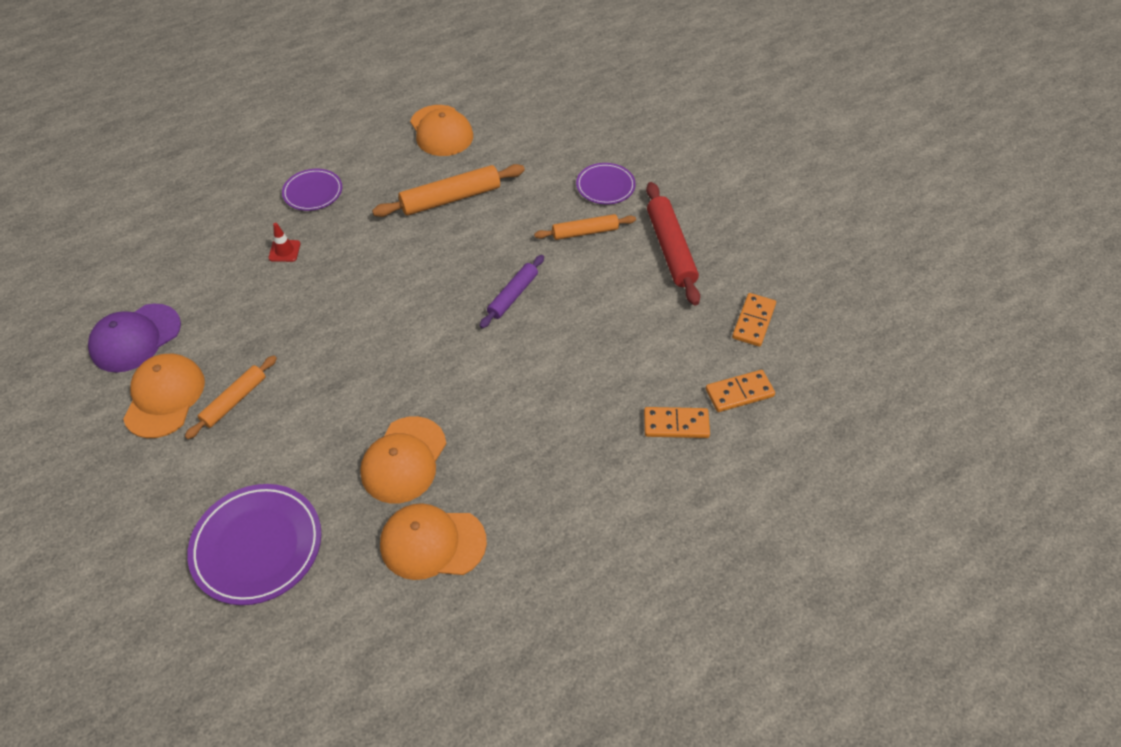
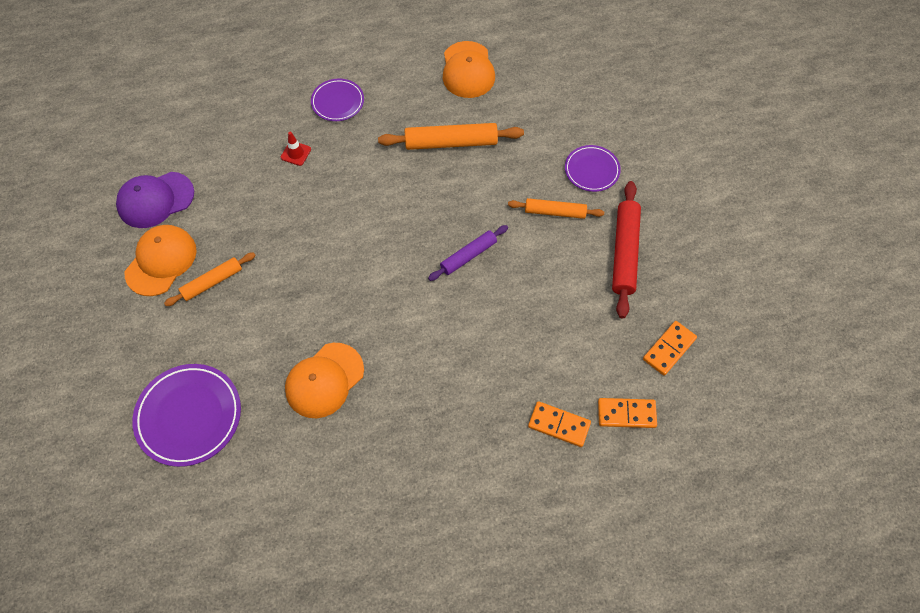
camera: 20 degrees right, 10 degrees up
orange cap [380,503,487,580] -> none

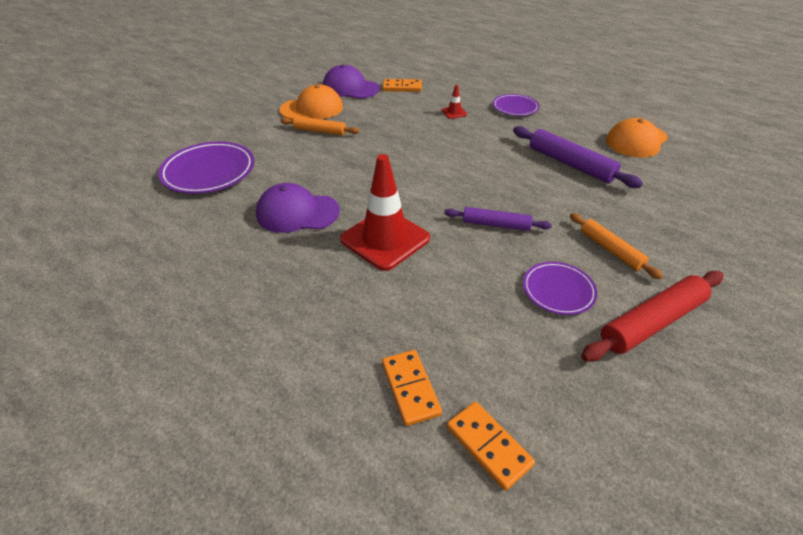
camera: 50 degrees right, 20 degrees down
orange cap [285,343,364,418] -> purple cap [256,183,340,233]
orange rolling pin [378,123,524,150] -> purple rolling pin [513,126,643,188]
purple plate [565,145,621,192] -> purple plate moved to [523,262,597,315]
orange domino [643,321,697,376] -> orange domino moved to [382,79,422,92]
none -> red traffic cone [340,154,430,271]

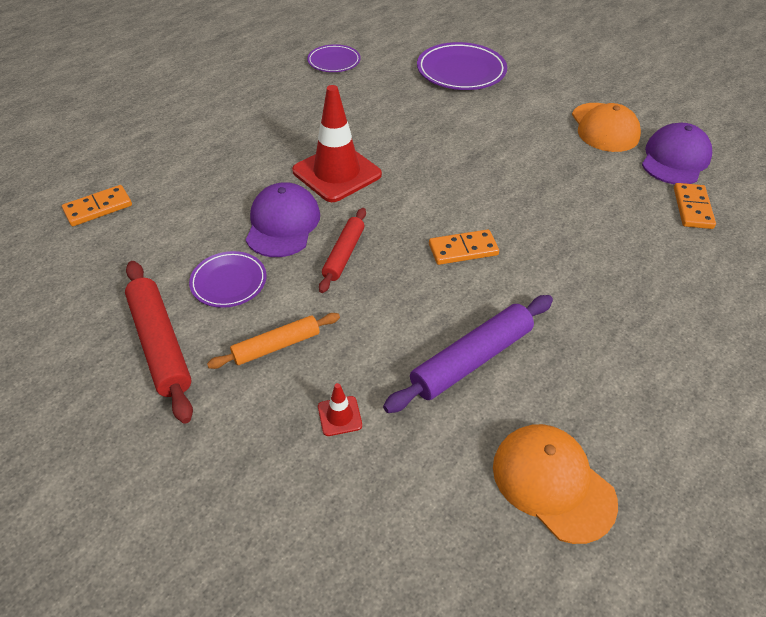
camera: 95 degrees right, 5 degrees up
purple cap [256,183,340,233] -> purple cap moved to [246,182,320,257]
orange rolling pin [280,116,360,135] -> none
orange domino [382,350,442,426] -> orange domino moved to [429,229,499,265]
red traffic cone [442,85,467,119] -> red traffic cone moved to [318,383,362,436]
purple rolling pin [444,207,552,231] -> red rolling pin [319,208,366,293]
purple plate [493,94,540,116] -> purple plate moved to [307,44,361,72]

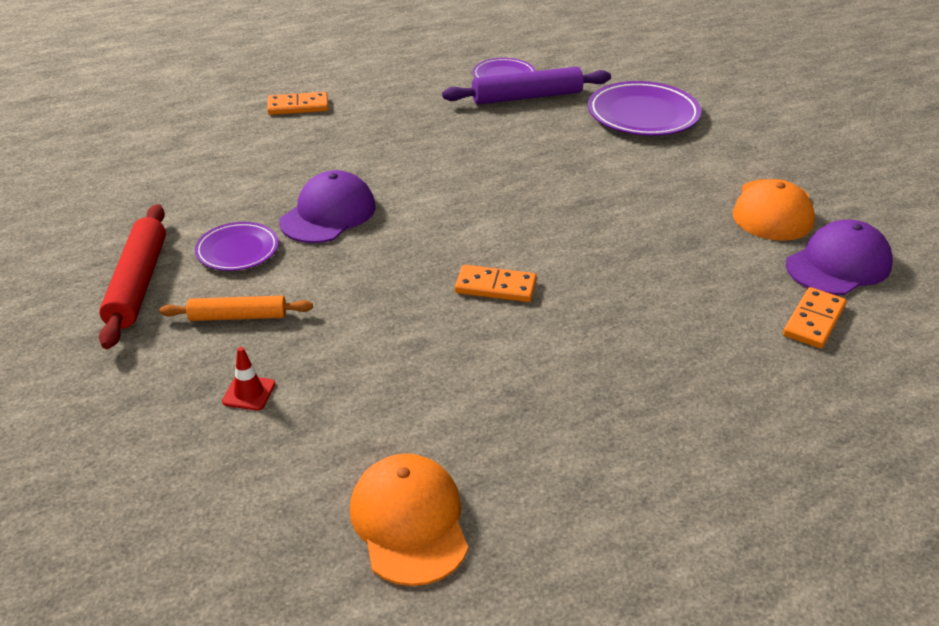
camera: 25 degrees right, 10 degrees down
orange domino [62,185,132,226] -> orange domino moved to [267,92,328,115]
red traffic cone [292,85,382,202] -> none
red rolling pin [319,208,366,293] -> none
purple rolling pin [383,295,553,413] -> purple rolling pin moved to [442,67,611,105]

